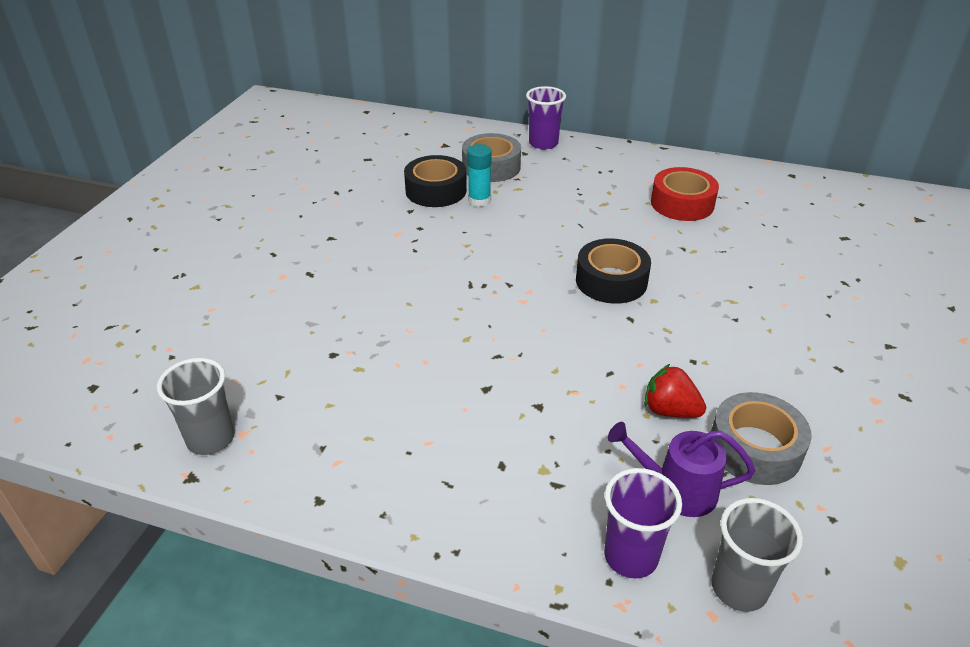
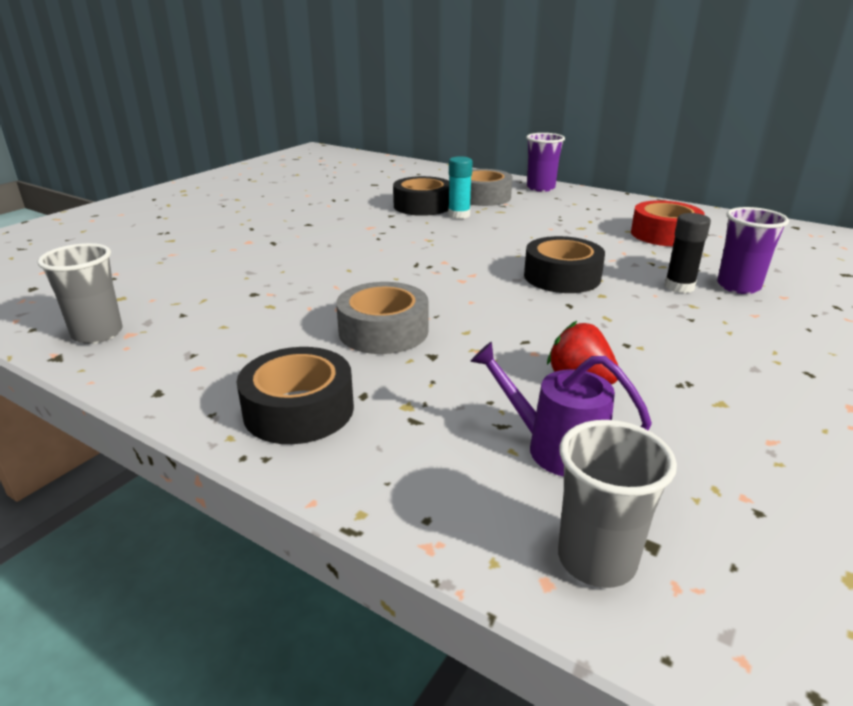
camera: 15 degrees right, 10 degrees down
purple cup [604,468,682,579] -> purple cup moved to [717,207,789,294]
grey tape [711,392,812,485] -> grey tape moved to [336,282,428,354]
none -> black tape [236,347,354,444]
none -> black glue stick [664,213,711,293]

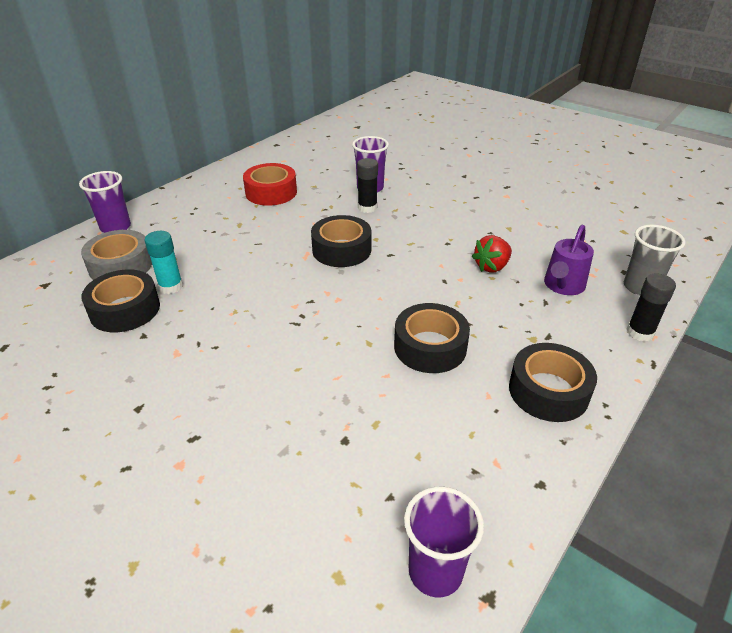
camera: 85 degrees left, 10 degrees up
grey cup [37,243,123,344] -> purple cup [404,487,484,597]
grey tape [336,282,428,354] -> black tape [394,303,470,373]
none -> black glue stick [627,273,676,342]

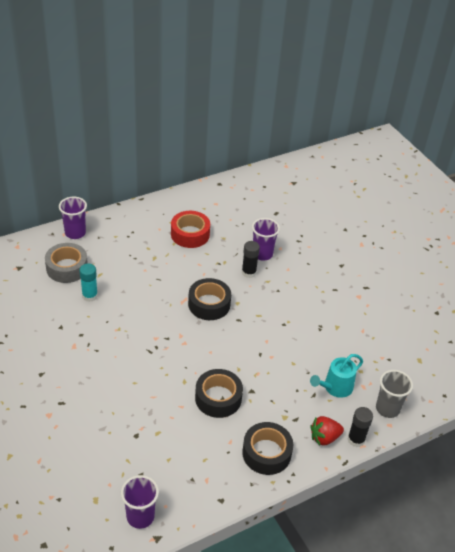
camera: 20 degrees right, 5 degrees up
black tape [81,269,160,332] -> none
red strawberry [472,235,512,272] -> red strawberry moved to [310,416,344,446]
purple watering can [544,225,594,295] -> turquoise watering can [310,354,363,398]

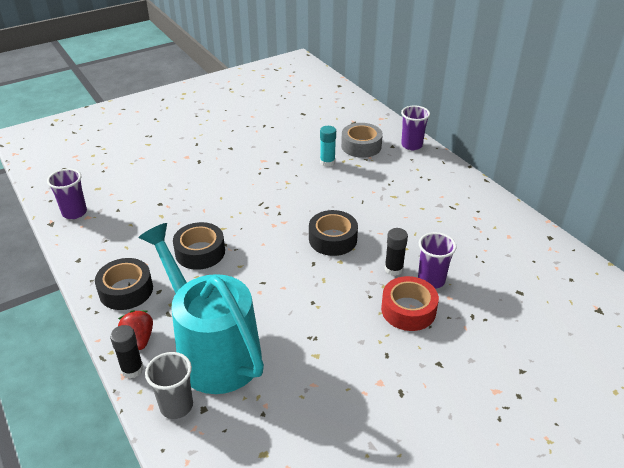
camera: 90 degrees right, 5 degrees down
red tape [171,211,210,248] -> red tape moved to [381,276,439,331]
turquoise watering can [310,354,363,398] -> turquoise watering can [139,223,264,394], size x2.21

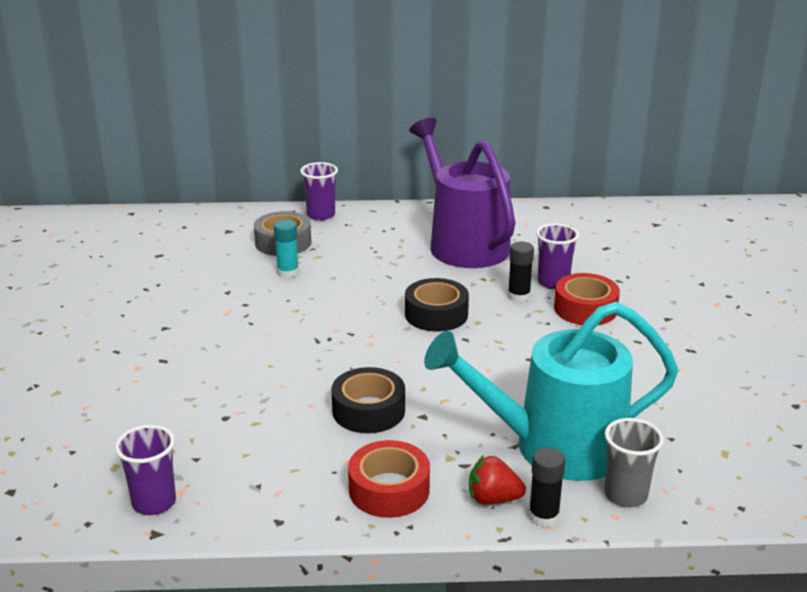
camera: 60 degrees left, 10 degrees down
black tape [95,258,153,310] -> red tape [348,440,430,518]
none -> purple watering can [409,118,515,268]

